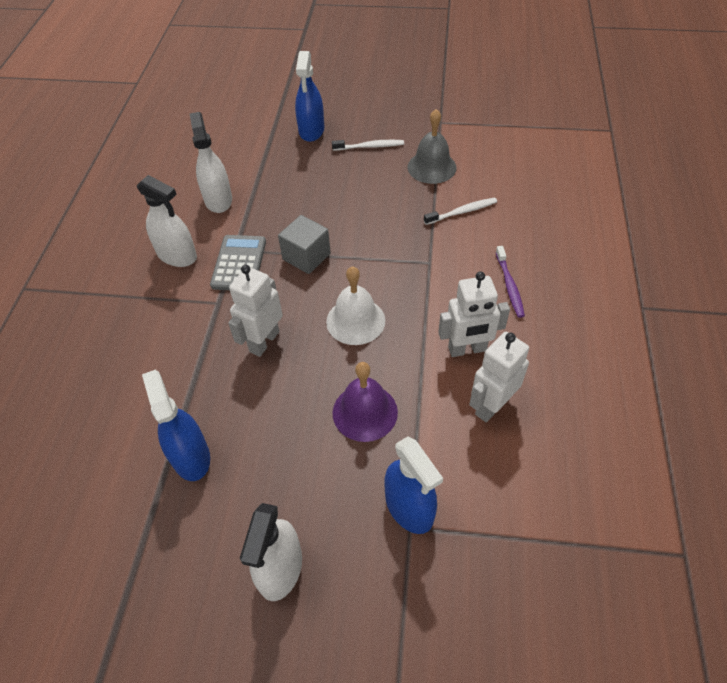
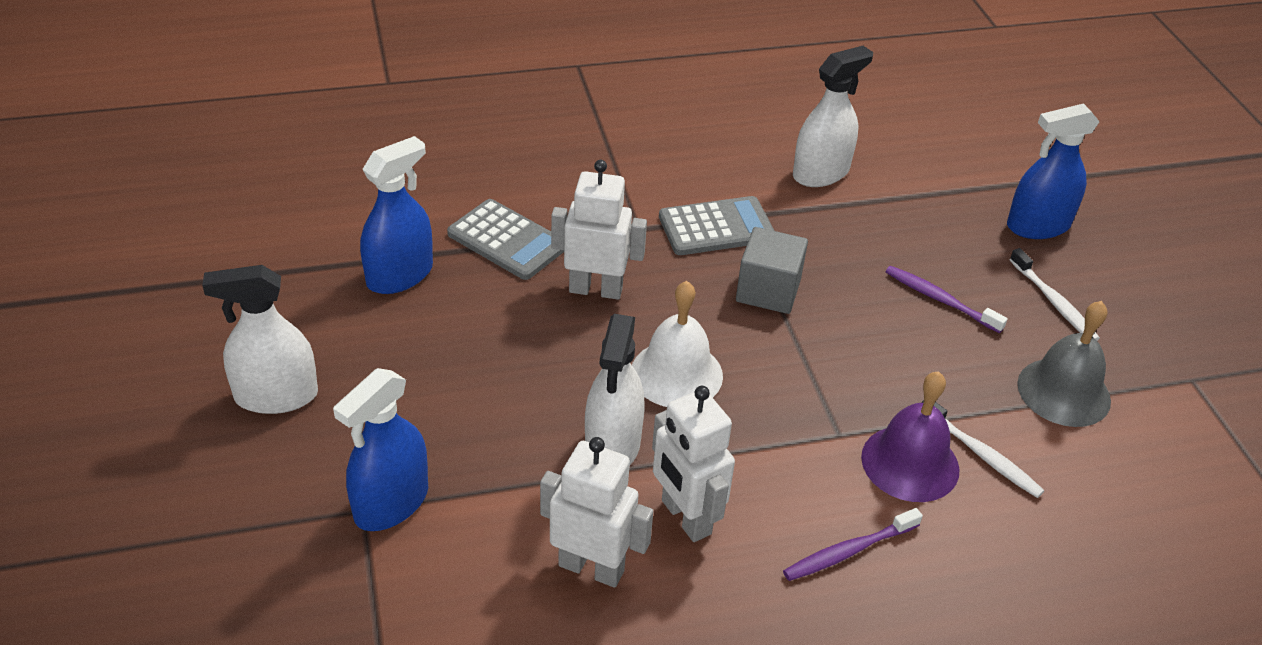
camera: 65 degrees right, 10 degrees down
white spray bottle [137,175,197,267] -> white spray bottle moved to [585,314,645,466]
purple bell [332,362,398,442] -> purple bell moved to [861,371,959,502]
none -> grey calculator [447,199,564,280]
none -> purple toothbrush [885,266,1008,333]

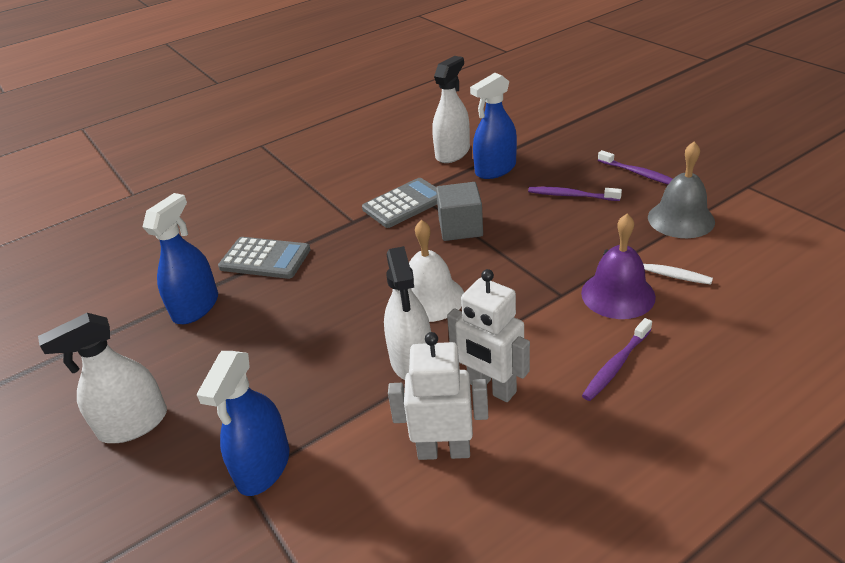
camera: 15 degrees left, 5 degrees down
white robot [551,160,647,300] -> none
blue spray bottle [1007,103,1100,239] -> blue spray bottle moved to [470,73,517,179]
white toothbrush [1010,248,1100,341] -> purple toothbrush [598,150,673,184]

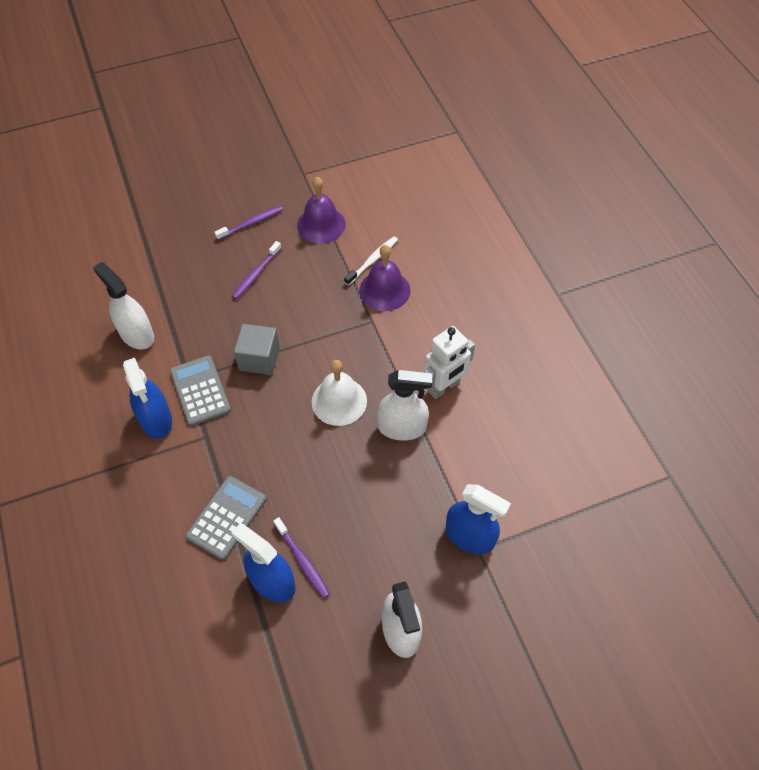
camera: 80 degrees left, 20 degrees up
white robot [388,332,488,460] -> none
blue spray bottle [470,73,517,179] -> blue spray bottle moved to [123,358,172,439]
purple toothbrush [582,318,652,401] -> purple toothbrush moved to [274,517,330,598]
grey bell [648,141,715,238] -> purple bell [297,177,346,244]

